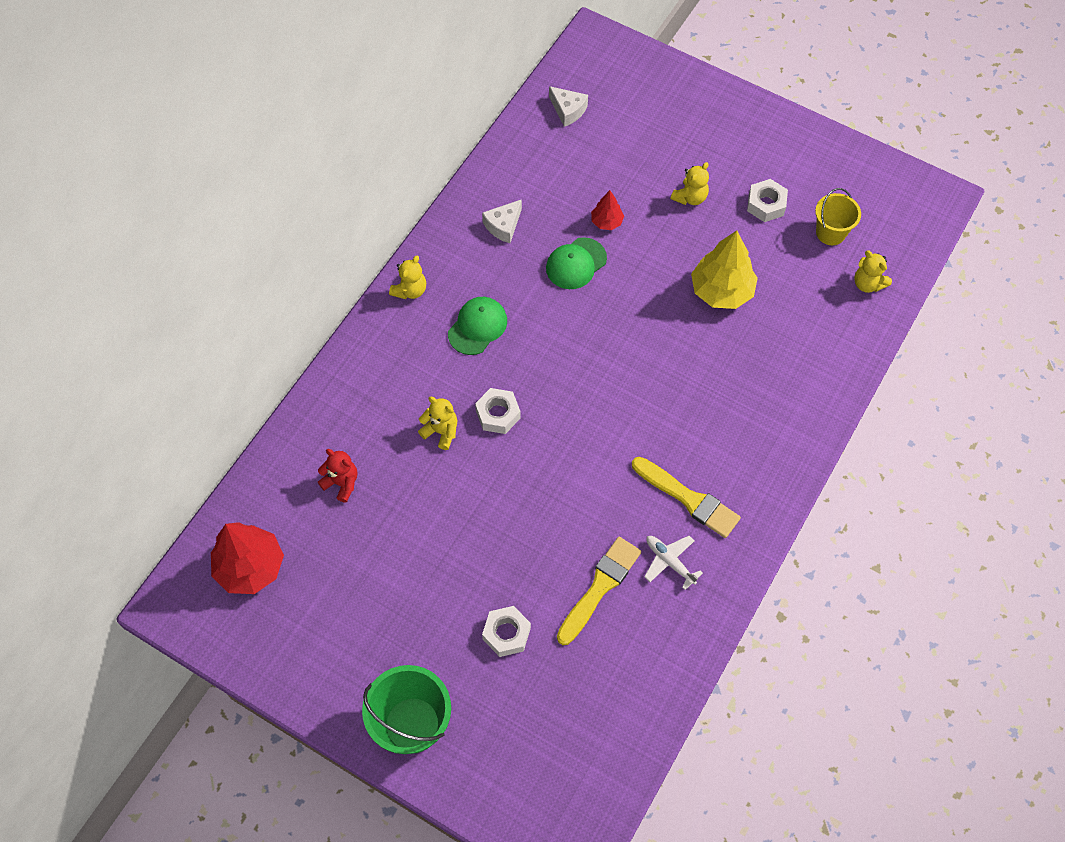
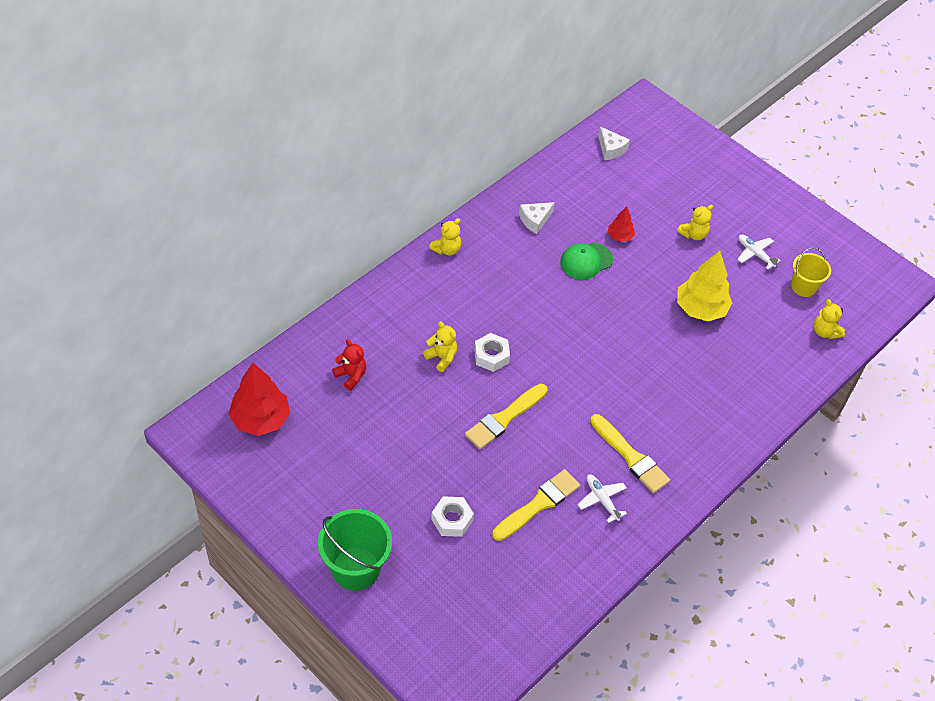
camera: 10 degrees right, 10 degrees down
green cap [448,297,507,355] -> none
white nut [747,179,788,222] -> white plane [737,235,781,270]
none -> yellow brush [465,384,548,449]

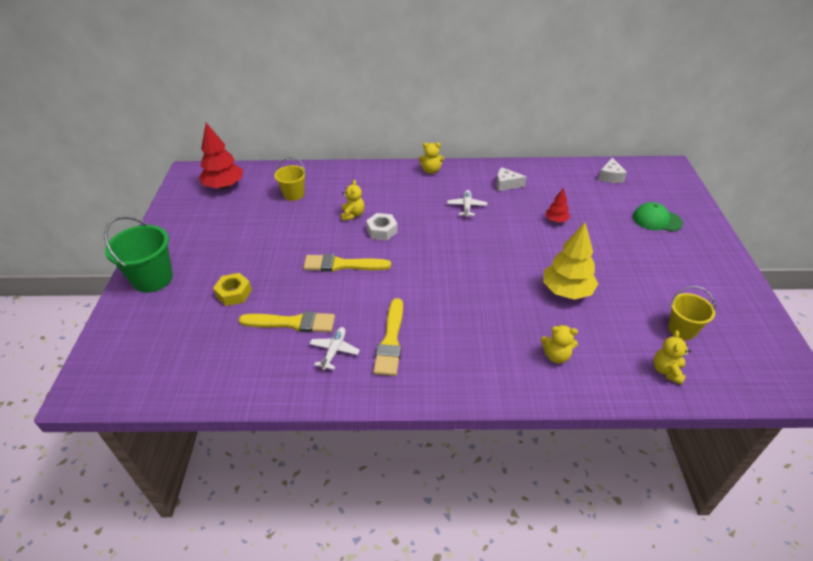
camera: 50 degrees right, 10 degrees down
red teddy bear [332,340,366,391] -> yellow bucket [274,157,306,201]
white nut [431,496,474,537] -> yellow nut [213,273,252,306]
green cap [560,243,613,279] -> green cap moved to [633,202,683,232]
yellow teddy bear [677,205,713,240] -> yellow teddy bear moved to [541,325,578,363]
white plane [737,235,781,270] -> white plane moved to [447,190,487,217]

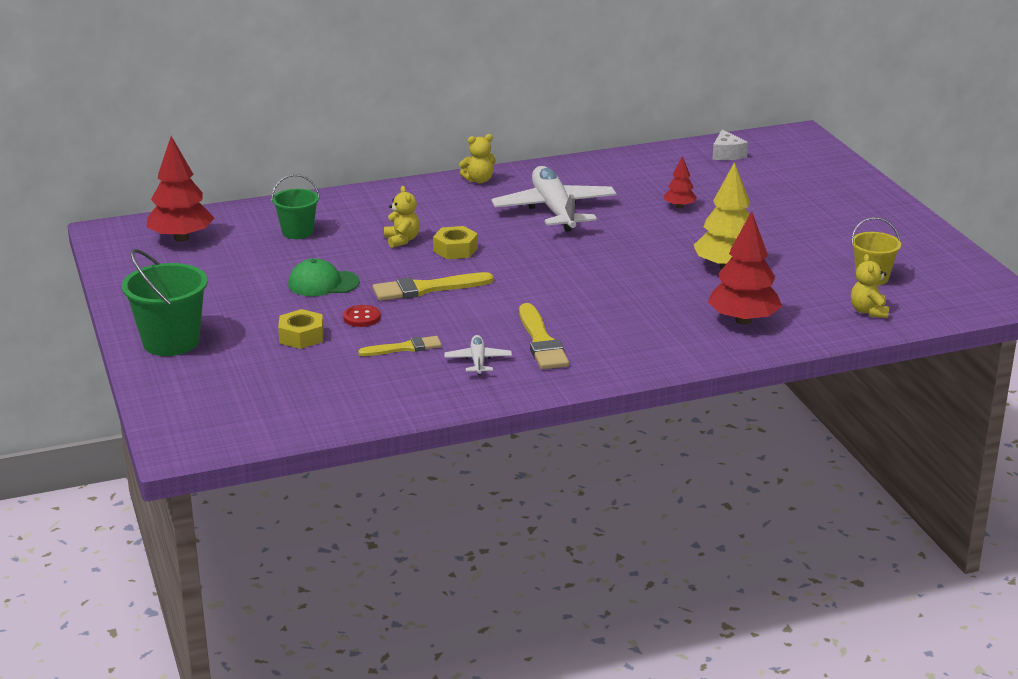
camera: 20 degrees left, 15 degrees down
yellow brush [239,311,335,332] -> yellow brush [358,336,442,356], size x0.64
yellow bucket [274,157,306,201] -> green bucket [271,174,320,239]
white nut [366,213,398,240] -> yellow nut [433,226,478,259]
white plane [447,190,487,217] -> white plane [491,166,617,232], size x2.19
white cheese [496,167,527,191] -> none
yellow teddy bear [541,325,578,363] -> red tree [708,211,782,325]
green cap [633,202,683,232] -> green cap moved to [288,258,360,296]
none -> red button [343,305,381,327]

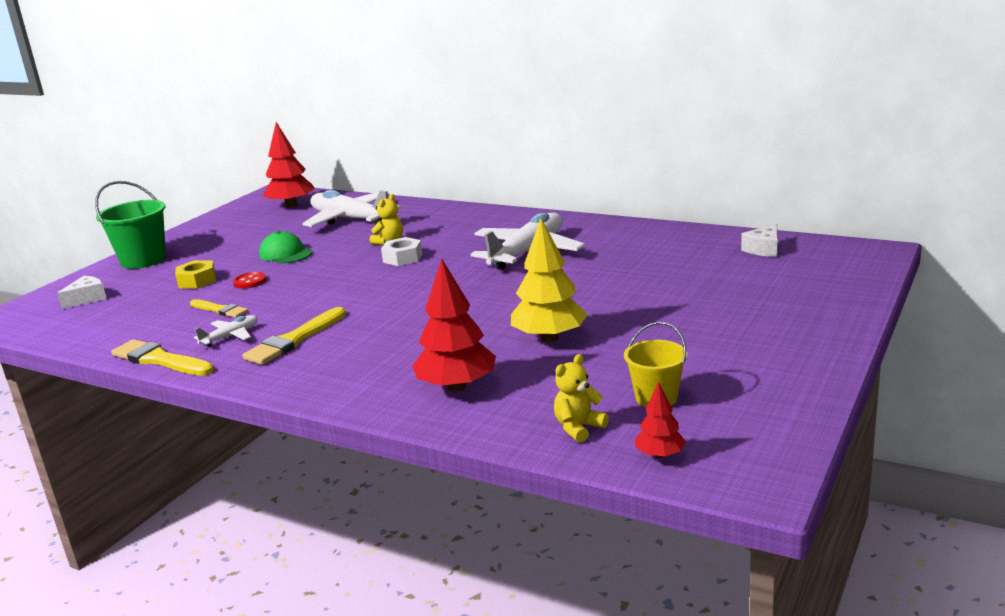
camera: 50 degrees right, 5 degrees down
green bucket [271,174,320,239] -> white plane [302,190,402,227]
yellow brush [373,272,494,301] -> yellow brush moved to [111,339,214,376]
yellow nut [433,226,478,259] -> white nut [381,237,423,266]
yellow teddy bear [459,134,496,183] -> none
red tree [664,156,697,208] -> red tree moved to [635,382,686,458]
none -> white cheese [57,276,107,309]

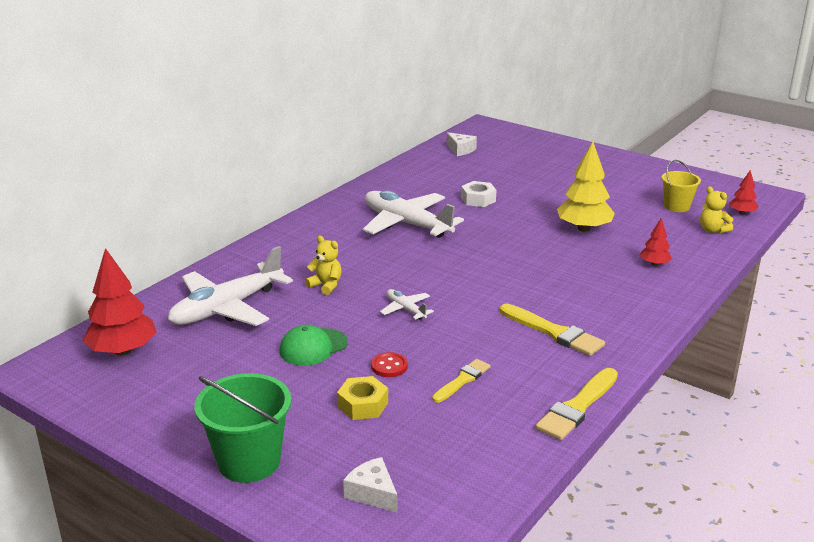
camera: 85 degrees left, 5 degrees up
white plane [194,315,258,346] -> white plane moved to [380,289,434,320]
white nut [381,237,423,266] -> white nut moved to [461,181,496,207]
red tree [412,258,496,392] -> red tree [640,218,672,266], size x0.52

